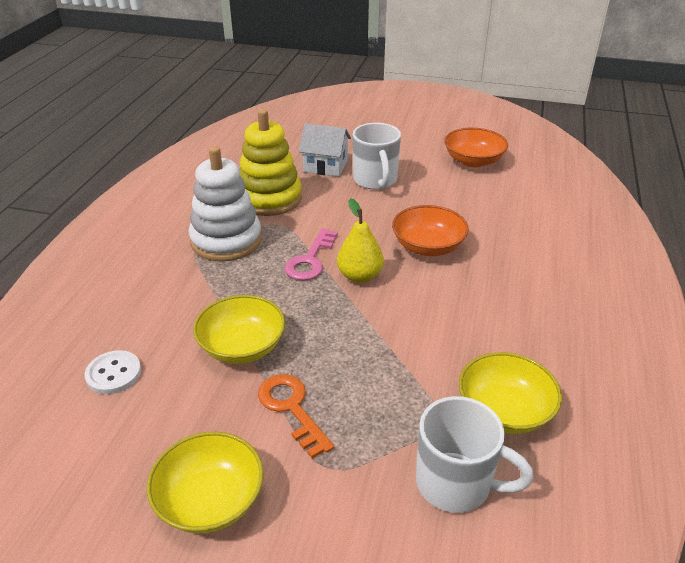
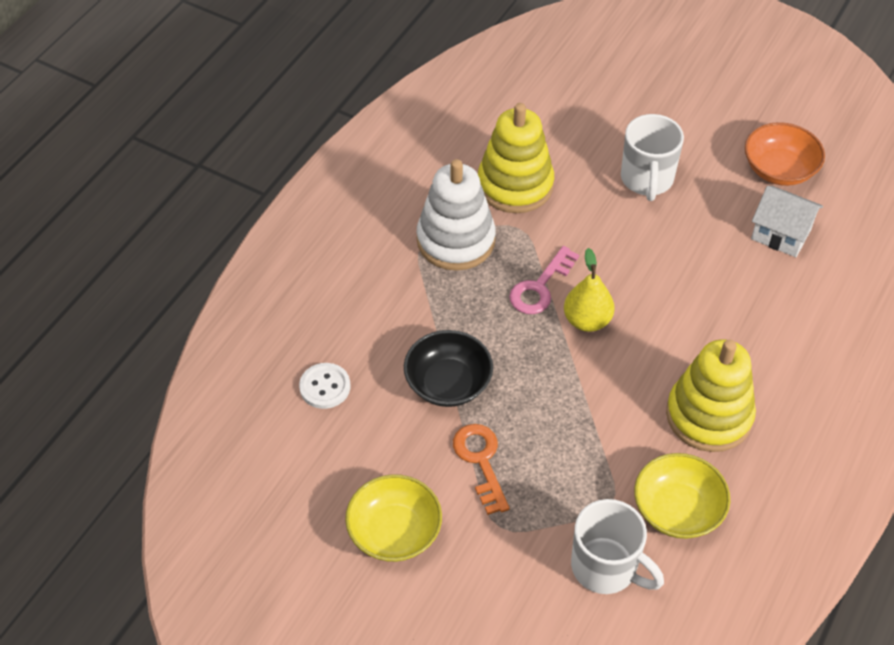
camera: 15 degrees right, 15 degrees up
yellow bowl [193,295,285,364] -> black bowl [404,330,493,407]
white house [299,123,351,177] -> white house moved to [751,186,823,257]
orange bowl [392,205,469,256] -> none
none -> yellow stacking toy [666,339,756,452]

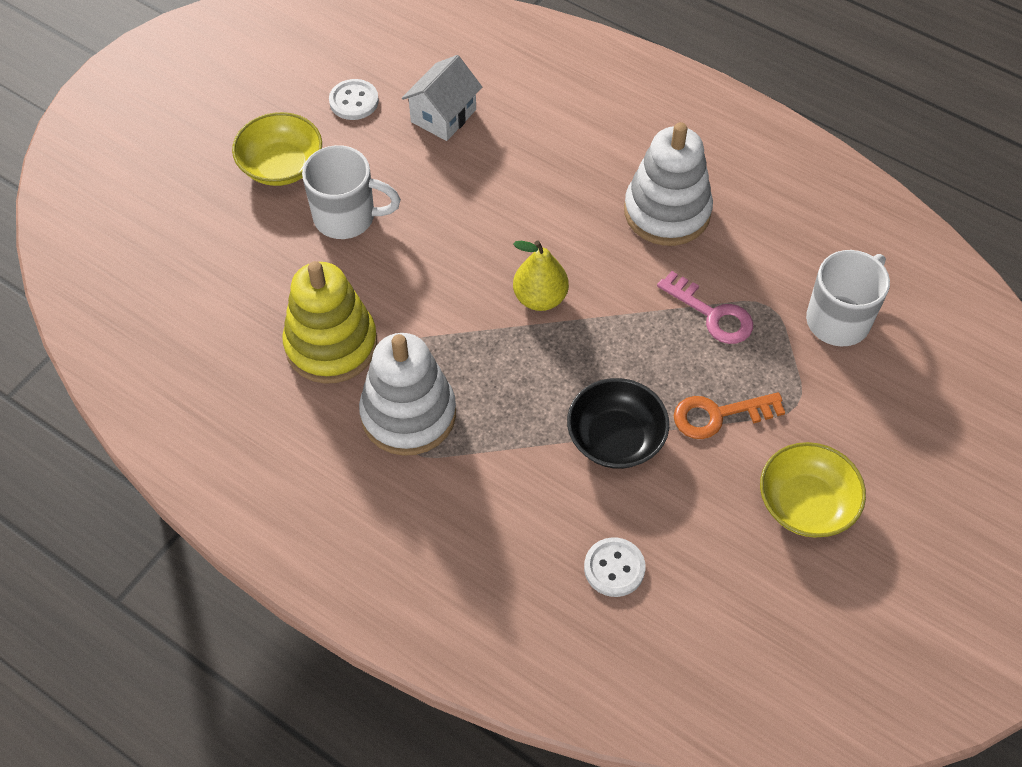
camera: 85 degrees left, 5 degrees up
pink key [509,246,579,314] -> pink key moved to [657,271,753,344]
yellow bowl [634,453,730,539] -> yellow bowl moved to [232,112,322,186]
yellow stacking toy [666,339,756,452] -> white stacking toy [624,122,713,246]
orange bowl [745,122,825,186] -> white button [329,79,379,120]

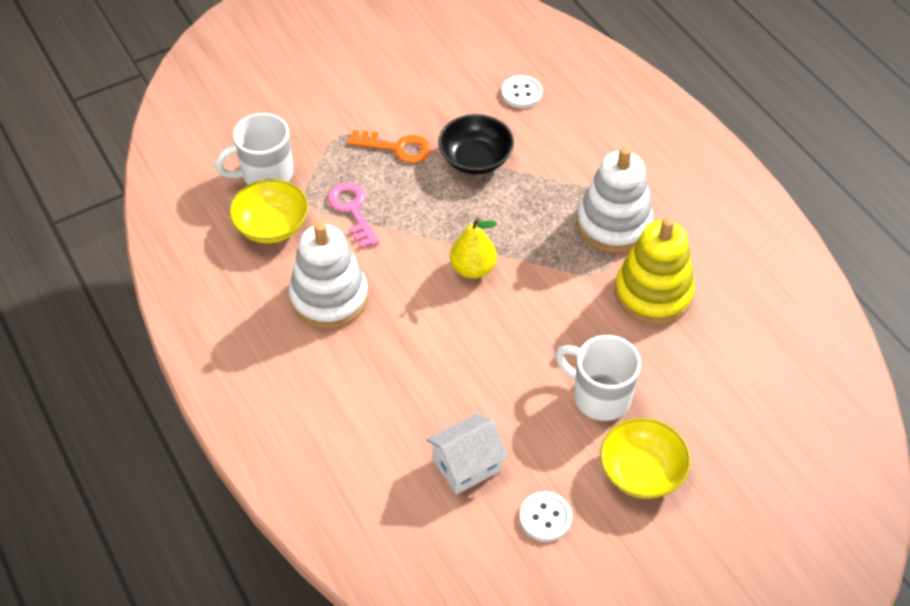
camera: 155 degrees left, 5 degrees down
yellow bowl [760,442,866,537] -> yellow bowl moved to [229,179,308,243]

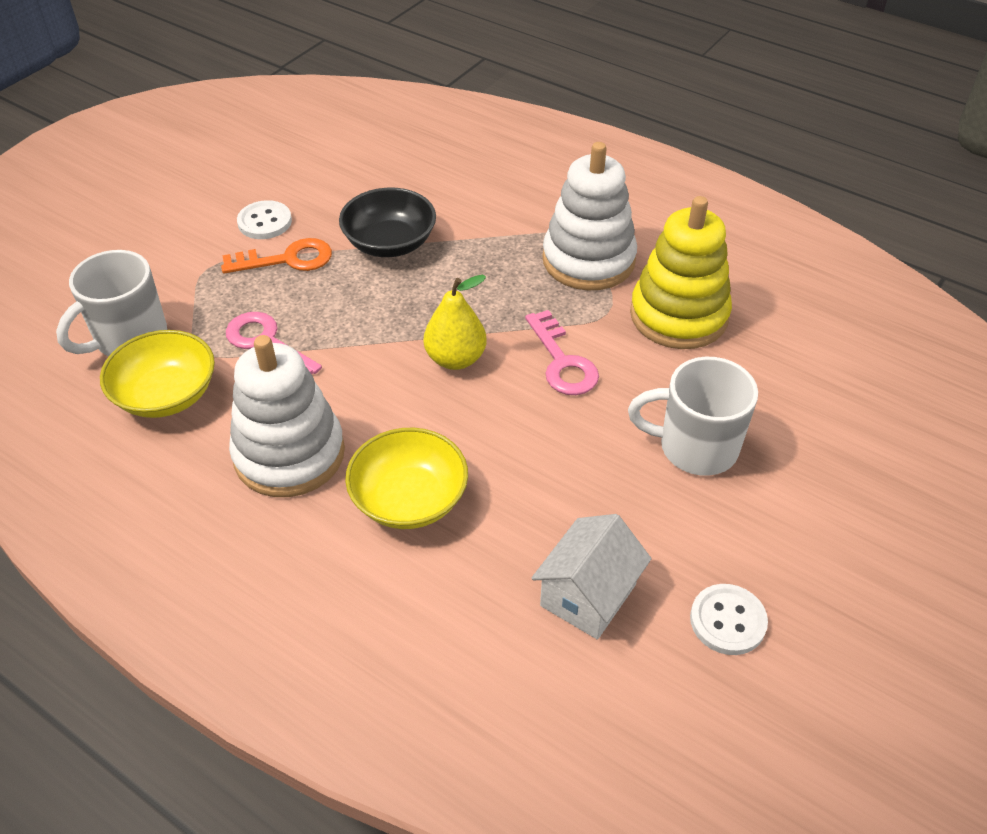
camera: 25 degrees left, 5 degrees down
white button [501,75,543,108] -> white button moved to [237,200,292,239]
yellow bowl [600,418,691,499] -> yellow bowl moved to [345,428,468,529]
none -> pink key [525,310,599,395]

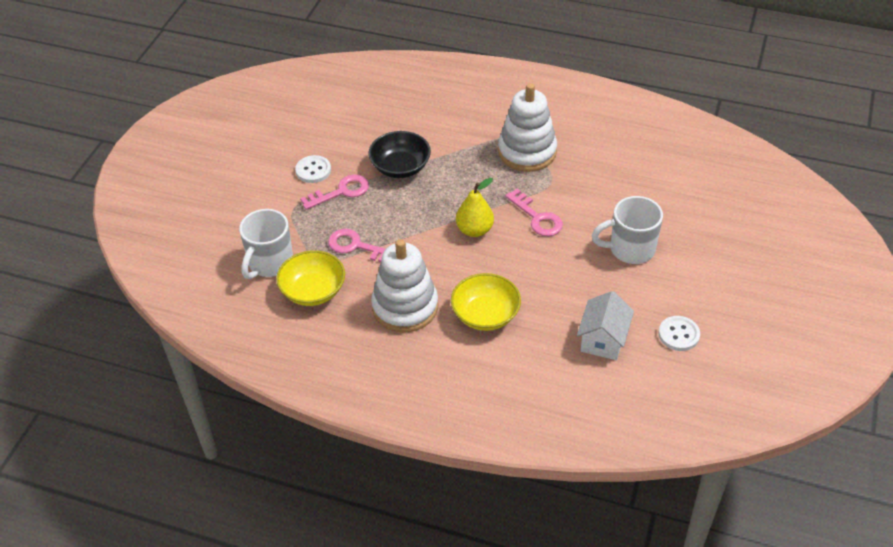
camera: 15 degrees left, 0 degrees up
orange key [221,238,332,274] -> pink key [300,174,369,210]
yellow stacking toy [630,196,732,349] -> none

